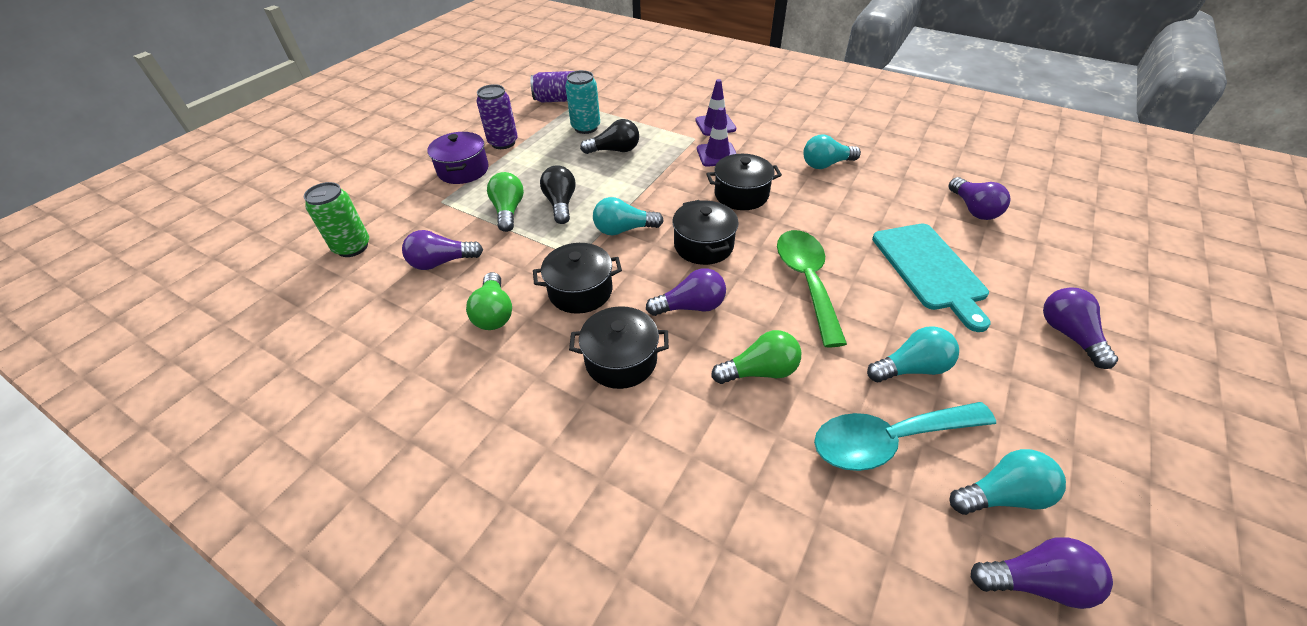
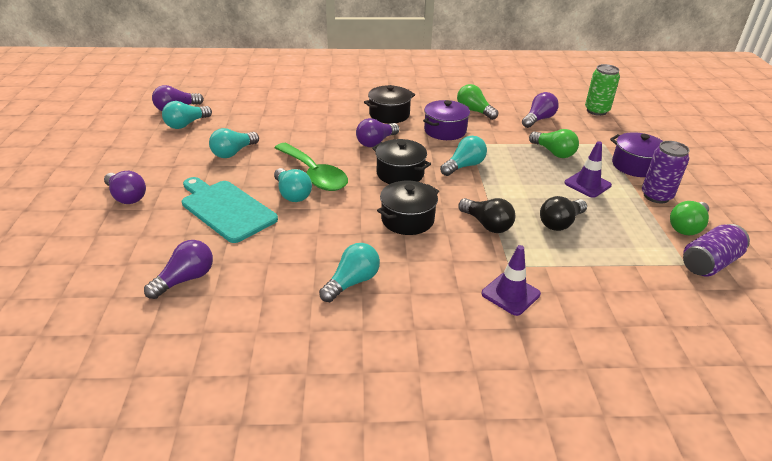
camera: 145 degrees right, 10 degrees down
black pot [533,243,622,314] -> purple pot [423,100,470,140]
black light bulb [540,165,576,224] -> black light bulb moved to [458,198,515,233]
turquoise can [565,70,600,134] -> none
purple traffic cone [697,108,737,167] -> purple traffic cone moved to [564,141,612,198]
green light bulb [711,330,801,384] -> green light bulb moved to [670,201,709,235]
turquoise spoon [814,402,996,471] -> none
purple light bulb [949,177,1010,220] -> purple light bulb turned 90 degrees clockwise [144,240,213,299]
none -> turquoise light bulb [274,168,312,202]

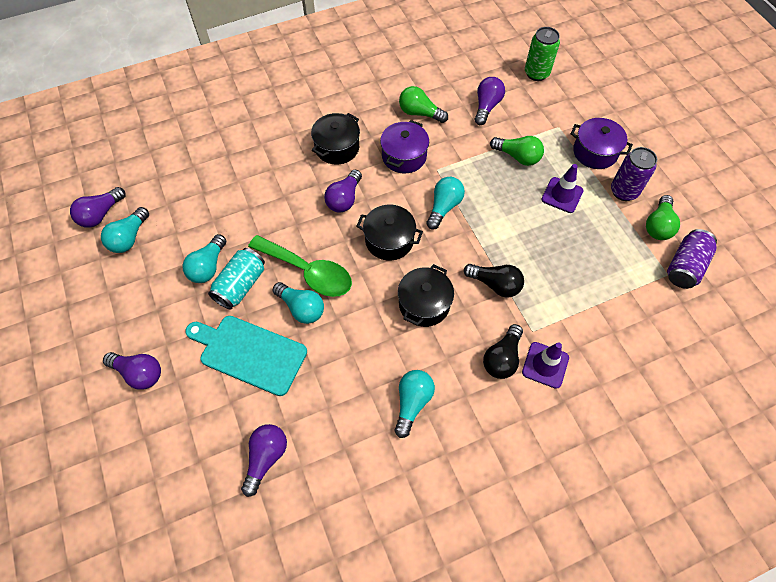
camera: 20 degrees left, 25 degrees up
black light bulb [540,196,587,231] -> black light bulb moved to [483,324,523,379]
none -> turquoise can [208,248,265,310]

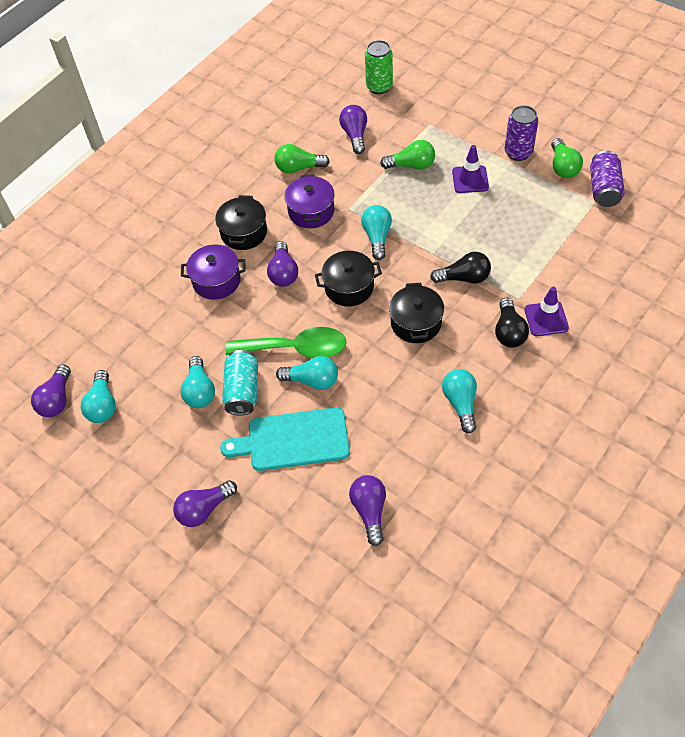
camera: 25 degrees left, 5 degrees down
purple light bulb [103,352,161,390] -> purple light bulb turned 150 degrees clockwise [173,480,237,527]
purple pot [570,118,633,169] -> purple pot moved to [181,245,245,300]

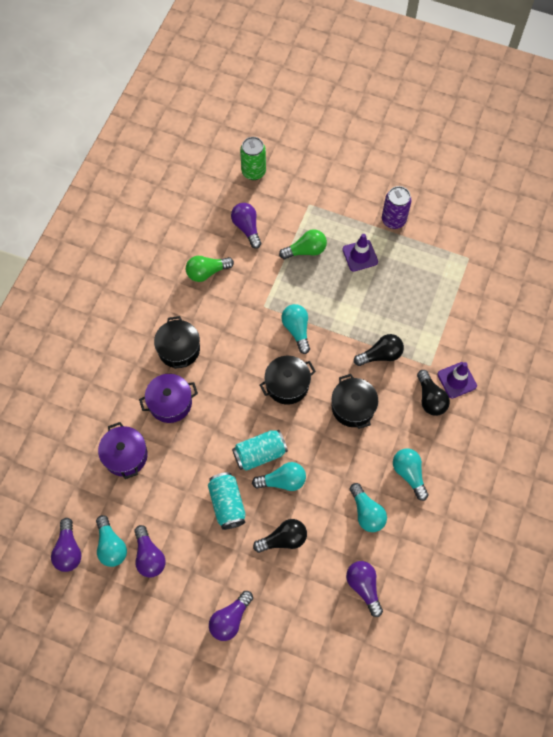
camera: 20 degrees left, 10 degrees up
turquoise light bulb [181,356,215,408] -> turquoise light bulb moved to [350,483,387,532]
turquoise cutting board [220,407,350,471] -> black light bulb [253,519,307,553]
green spoon [225,327,346,358] -> turquoise can [232,430,288,471]
purple light bulb [267,241,298,287] -> purple light bulb moved to [134,525,166,578]
purple pot [284,174,334,228] -> purple pot moved to [98,422,148,479]
green light bulb [551,138,583,178] -> none
purple can [590,151,625,207] -> none

